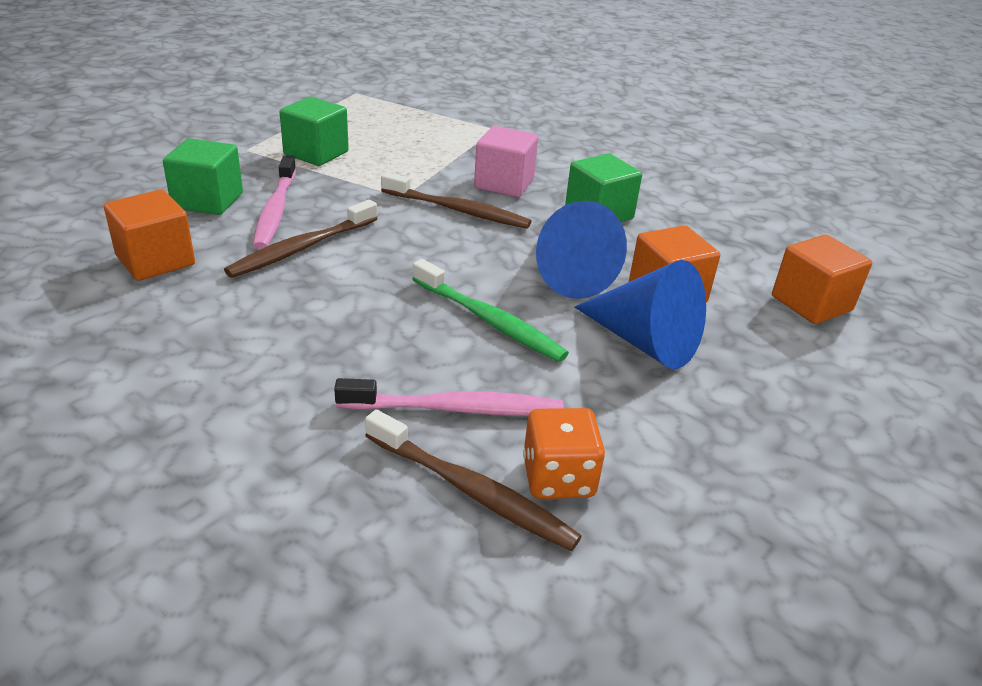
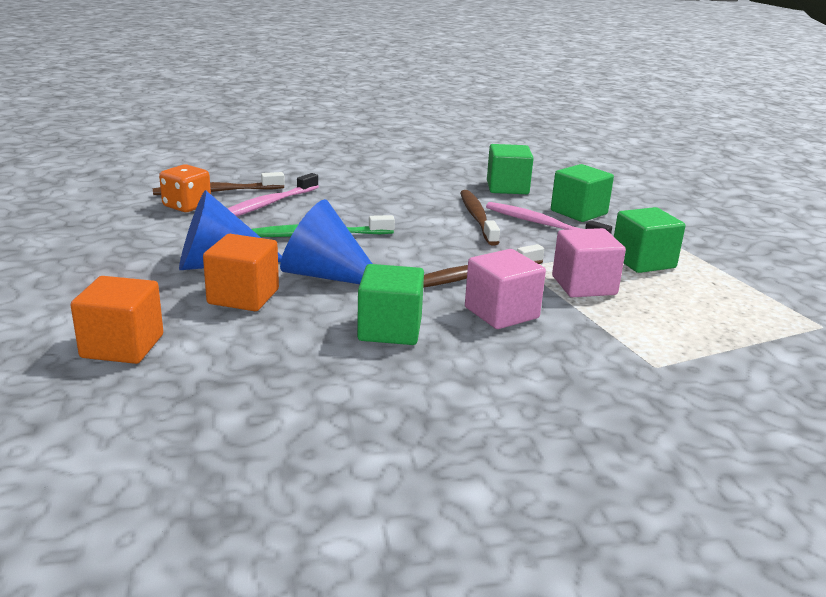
camera: 130 degrees right, 10 degrees down
orange cube [104,190,195,281] -> green cube [487,144,534,194]
none -> pink cube [552,228,626,297]

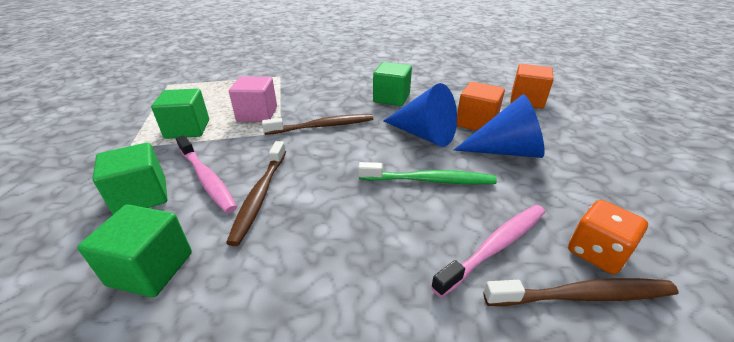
camera: 165 degrees left, 10 degrees up
pink cube [465,249,546,329] -> none

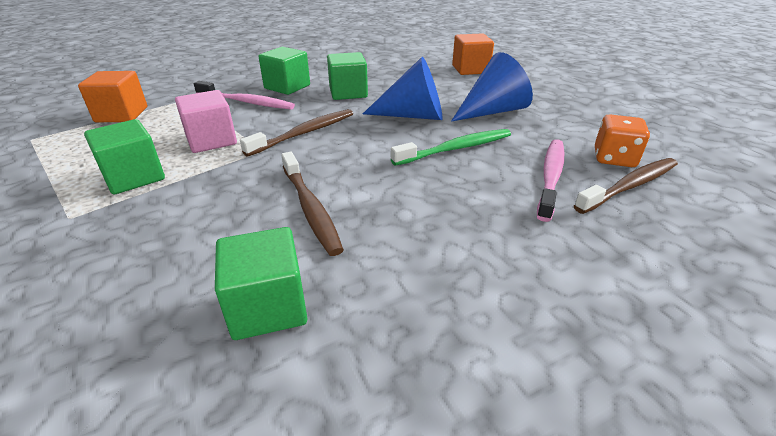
camera: 30 degrees left, 0 degrees up
green cube [92,142,168,214] -> green cube moved to [258,47,310,95]
pink toothbrush [176,135,237,213] -> pink toothbrush moved to [194,81,295,110]
orange cube [457,82,505,131] -> orange cube moved to [78,71,147,122]

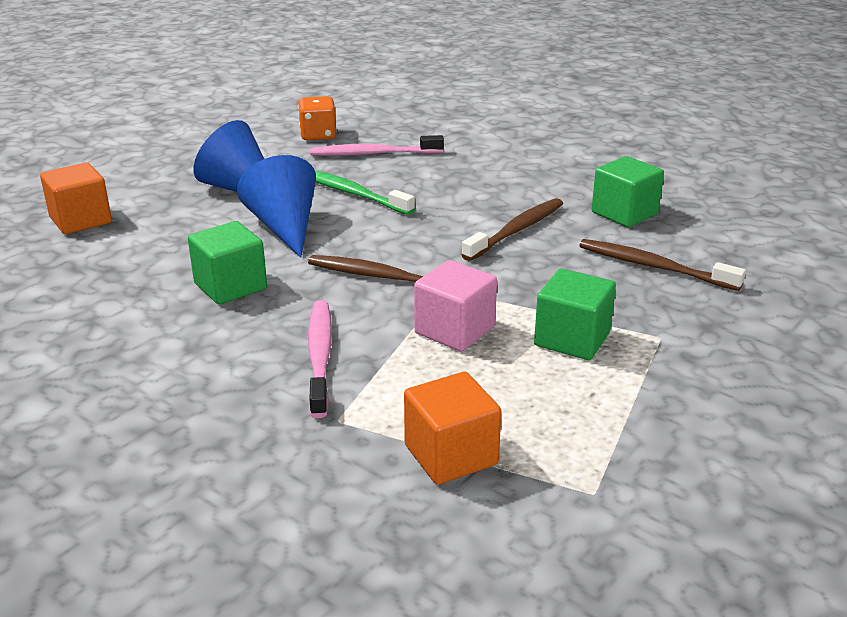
camera: 115 degrees left, 5 degrees down
green cube [258,47,310,95] -> none
brown toothbrush [574,158,678,214] -> brown toothbrush moved to [579,239,746,291]

